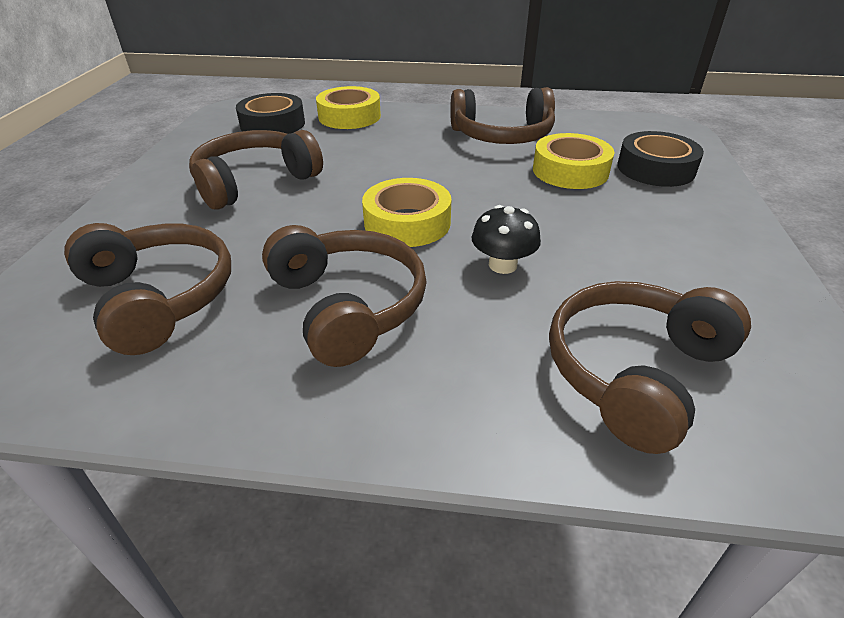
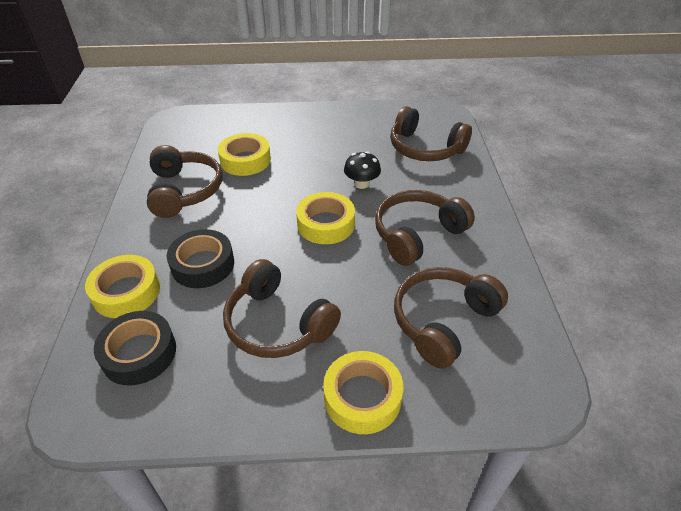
camera: 100 degrees left, 5 degrees up
black tape [617,131,704,187] -> black tape moved to [167,229,234,288]
none -> yellow tape [323,351,404,434]

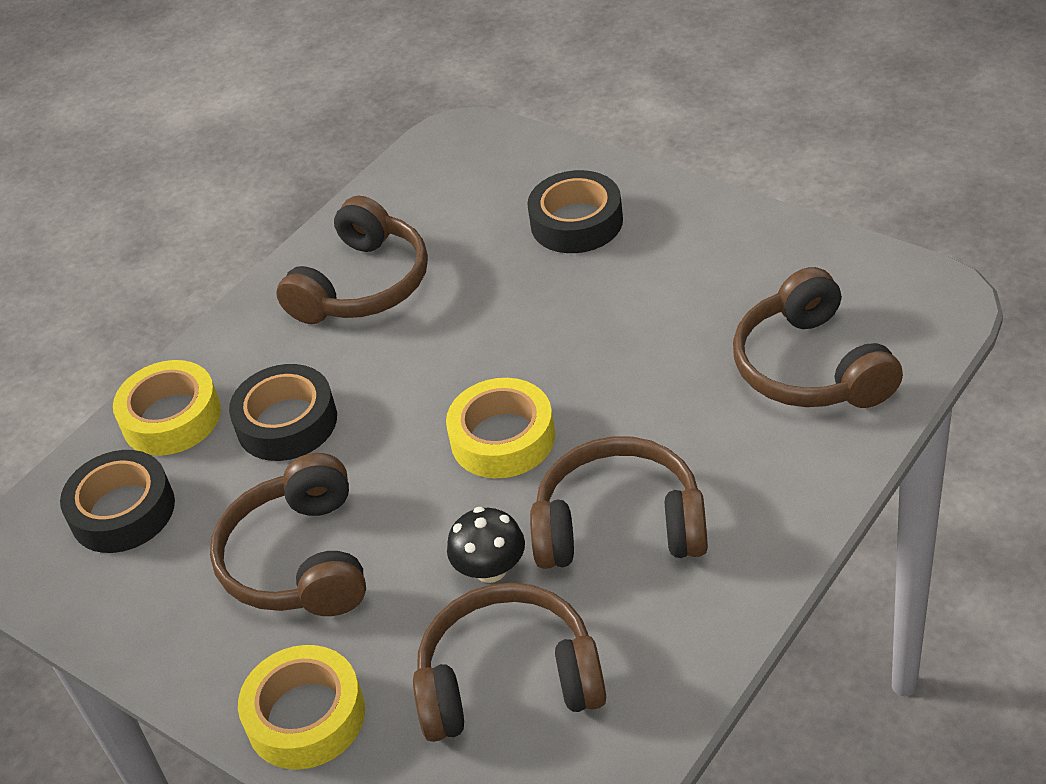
camera: 45 degrees right, 0 degrees up
yellow tape [218,133,271,176] -> none
black mushroom [344,151,381,189] -> black mushroom moved to [447,507,525,583]
none -> black tape [527,170,623,253]

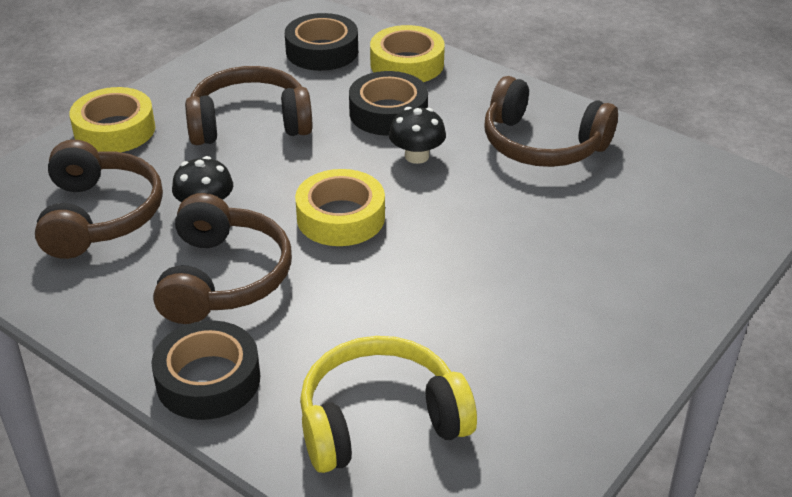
camera: 85 degrees right, 5 degrees down
black tape [527,170,623,253] -> black tape moved to [152,321,260,420]
brown headphones [733,267,903,408] -> yellow headphones [300,336,477,473]
none -> black mushroom [389,107,446,164]

